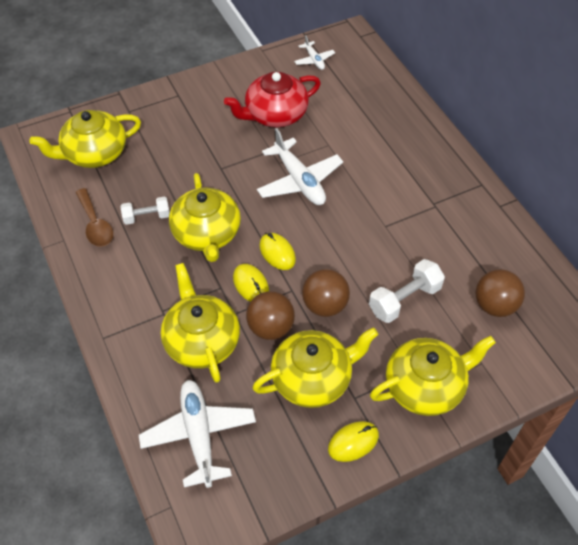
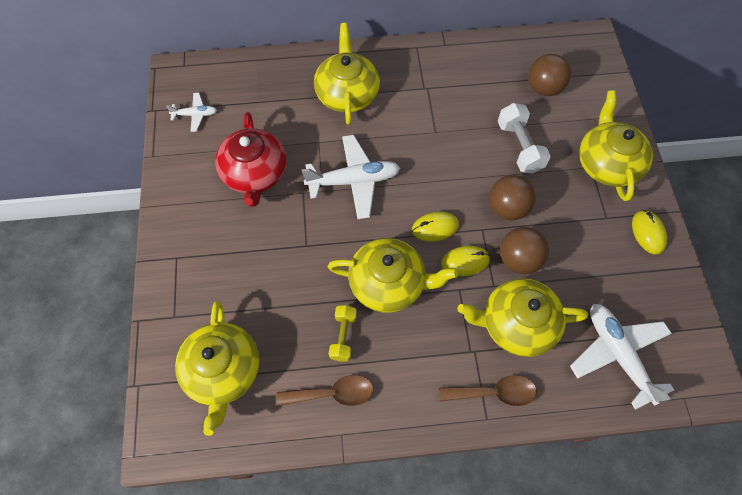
camera: 70 degrees left, 10 degrees up
white dumbbell [121,197,170,225] -> yellow dumbbell [329,305,357,361]
white plane [139,380,256,488] -> white plane turned 60 degrees clockwise [570,304,674,410]
yellow teapot [252,327,379,408] -> yellow teapot moved to [314,23,380,125]
none -> brown spoon [439,375,537,406]

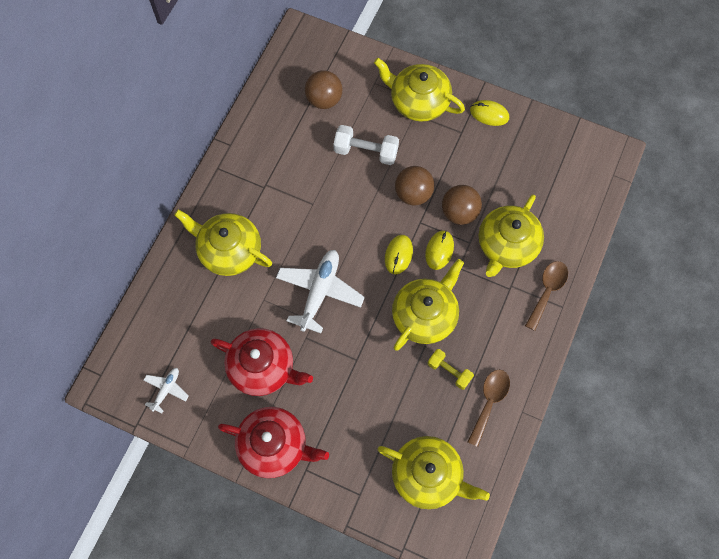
camera: 60 degrees left, 5 degrees up
white plane [570,304,674,410] -> none
none -> red teapot [218,407,329,478]

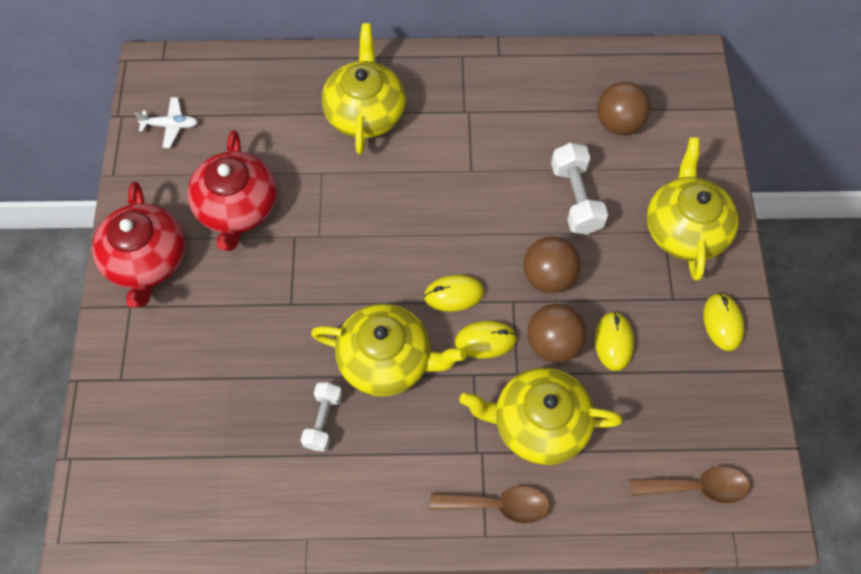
camera: 65 degrees right, 5 degrees down
white plane [276,250,365,333] -> none
yellow teapot [377,436,490,509] -> none
yellow dumbbell [428,349,474,390] -> white dumbbell [301,382,342,451]
brown spoon [468,370,510,447] -> brown spoon moved to [630,466,750,503]
none -> yellow mouse [595,312,634,371]

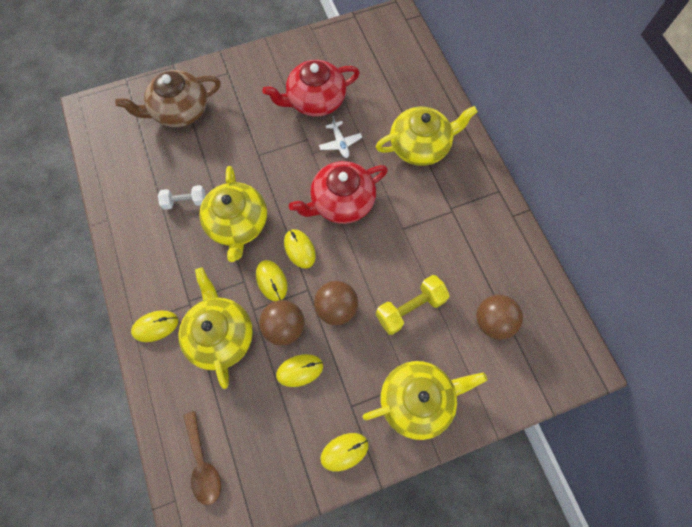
camera: 70 degrees right, 5 degrees up
red teapot [92,182,186,308] -> red teapot moved to [289,161,388,224]
white plane [134,97,198,148] -> white plane moved to [319,116,362,158]
brown spoon [430,486,550,524] -> yellow mouse [131,310,178,342]
white dumbbell [551,143,608,235] -> yellow dumbbell [376,275,450,335]
none -> brown teapot [115,70,221,127]

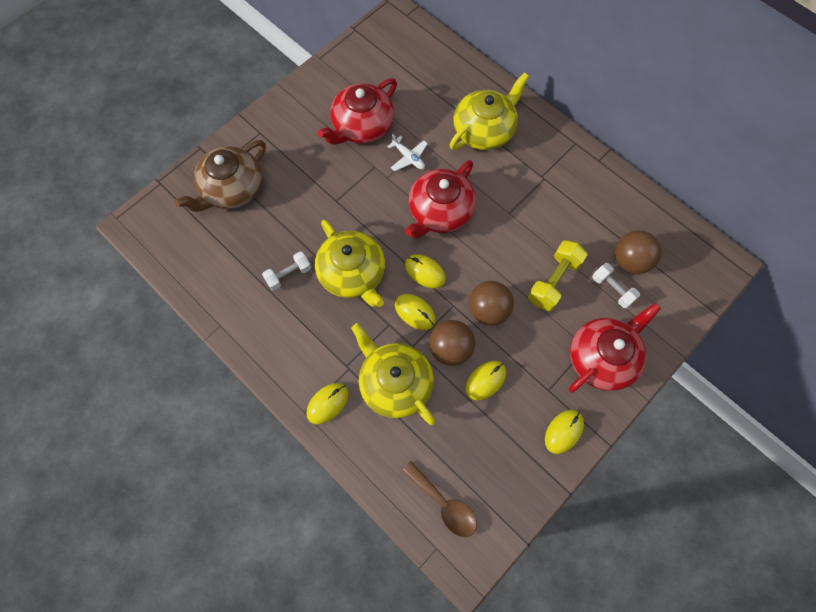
camera: 25 degrees left, 0 degrees up
yellow teapot [363,361,487,440] -> red teapot [569,303,661,392]
none -> white dumbbell [592,263,640,308]

